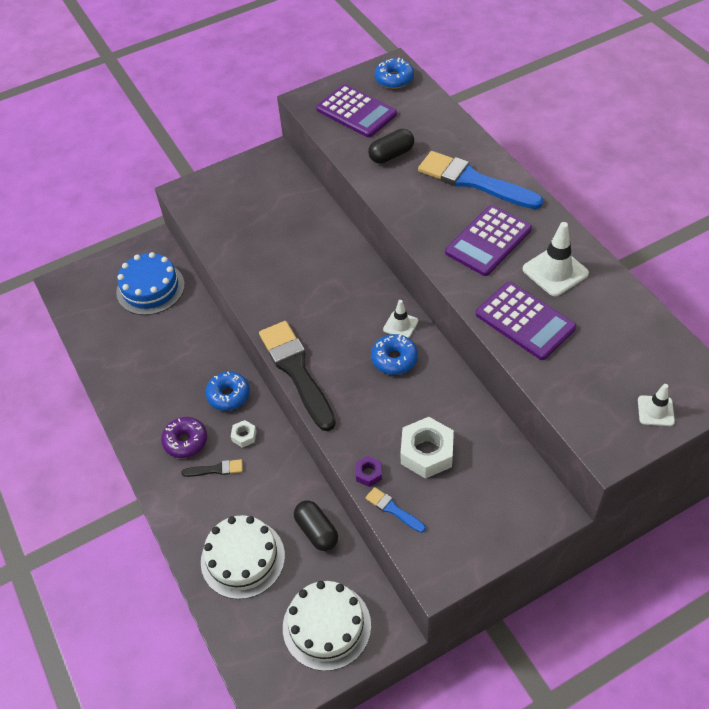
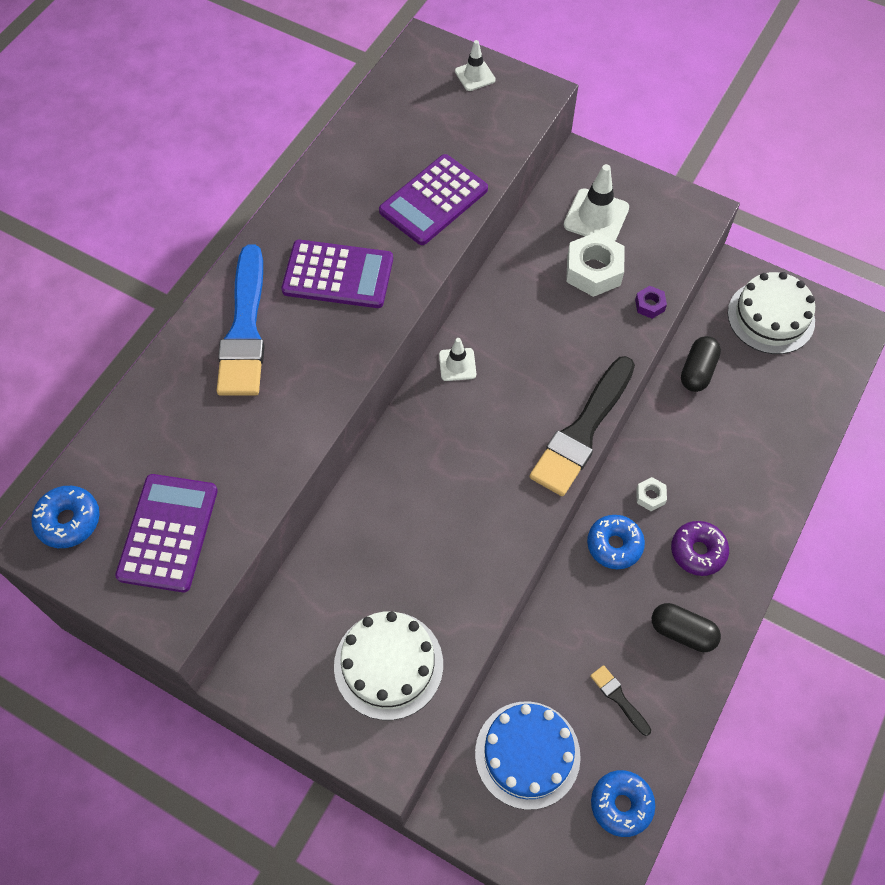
camera: 125 degrees left, 10 degrees up
black brush [181,459,243,477] -> black brush moved to [590,665,651,736]
white cake [201,515,285,599] -> white cake moved to [334,611,443,720]
blue brush [365,487,426,533] -> none
black capsule [368,129,414,164] -> black capsule moved to [652,603,721,652]
blue donut [371,334,418,375] -> blue donut moved to [591,770,655,837]
purple calculator [476,282,576,360] -> purple calculator turned 150 degrees counterclockwise [379,154,488,245]
white traffic cone [523,222,589,297] -> white traffic cone moved to [564,164,629,241]

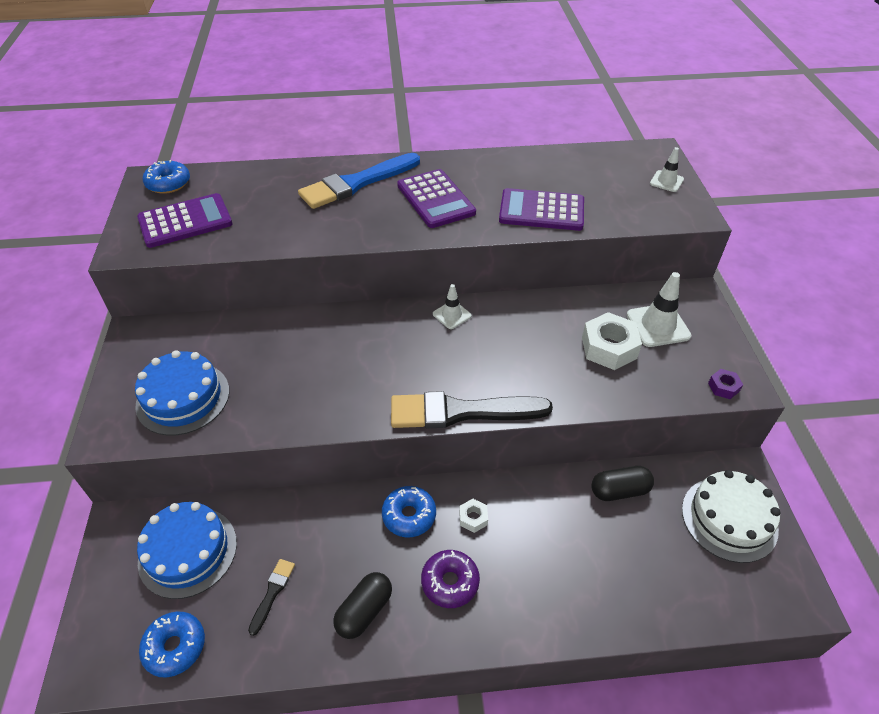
camera: 55 degrees right, 15 degrees down
white cake [334,611,443,720] -> blue cake [135,350,229,436]
purple nut [635,286,667,319] -> purple nut moved to [708,369,743,399]
black capsule [652,603,721,652] -> black capsule turned 45 degrees clockwise [333,572,392,639]

